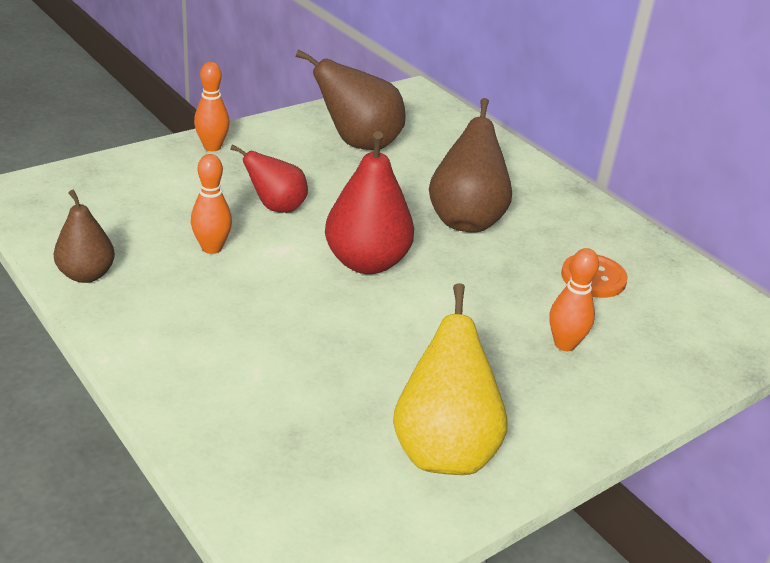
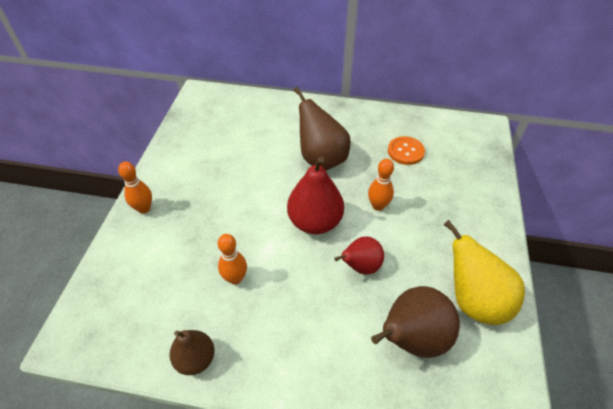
camera: 40 degrees left, 15 degrees up
red pear [230,145,308,213] -> red pear moved to [334,237,384,274]
brown pear [296,49,406,150] -> brown pear moved to [371,286,460,358]
orange bowling pin [549,248,599,351] -> orange bowling pin moved to [368,159,394,211]

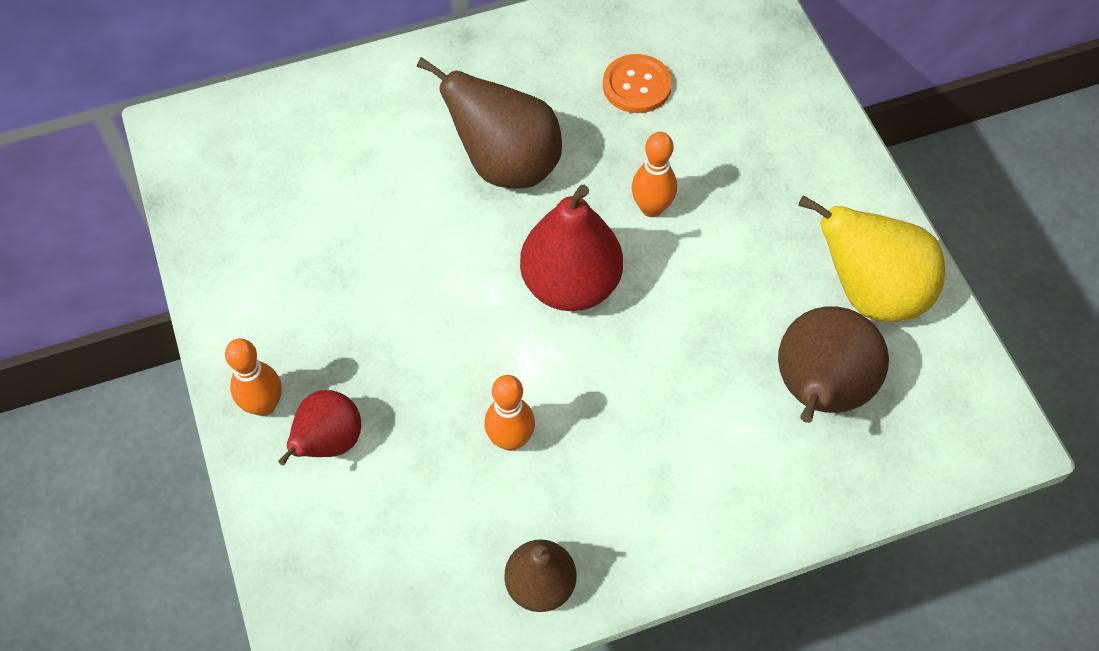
camera: 30 degrees left, 10 degrees up
red pear [334,237,384,274] -> red pear moved to [278,390,361,465]

